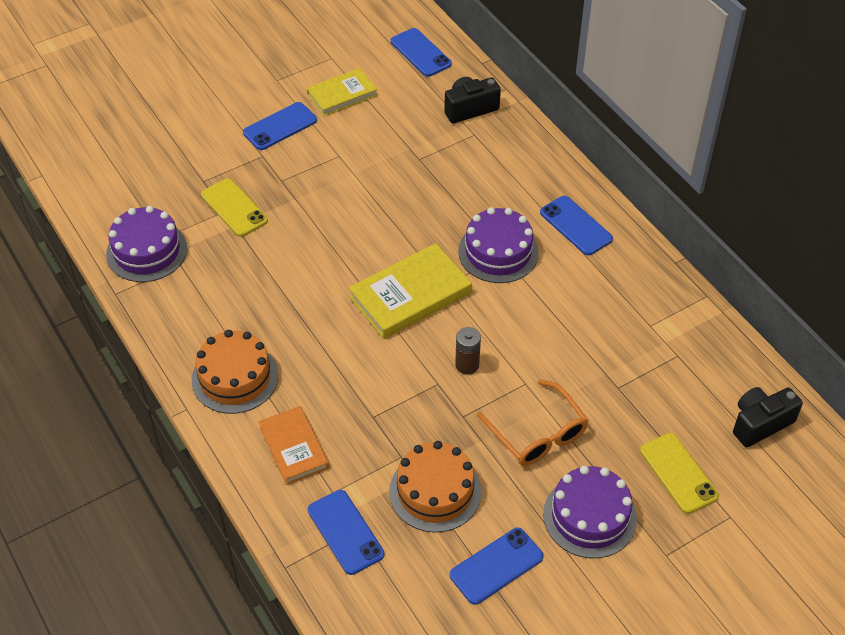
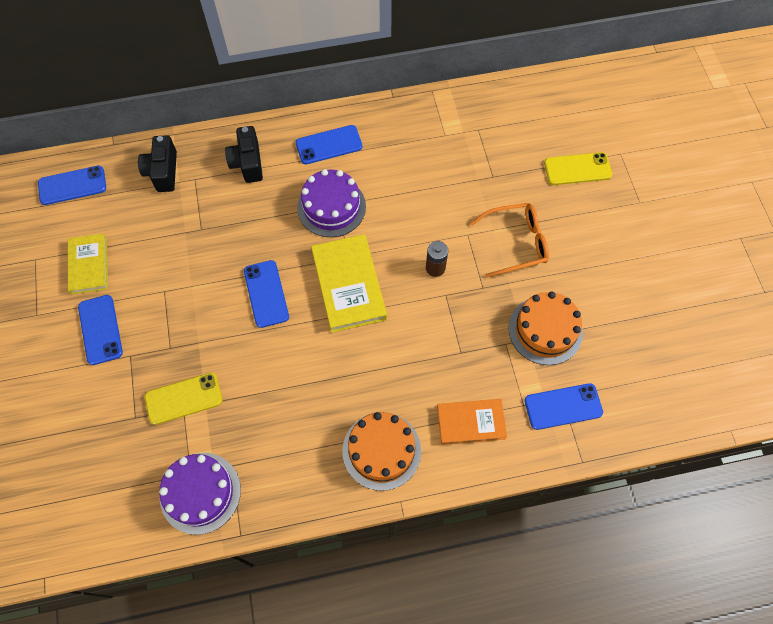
camera: 70 degrees left, 15 degrees up
blue phone [450,528,543,605] -> blue phone moved to [244,260,289,328]
purple cake [543,466,637,558] -> none
black camera [733,387,803,447] -> black camera moved to [225,126,263,183]

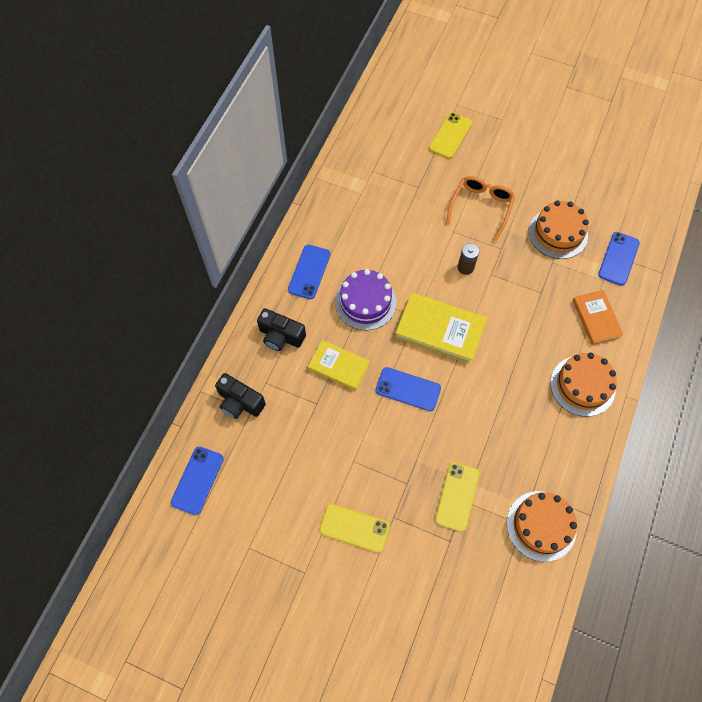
camera: 55 degrees left, 0 degrees up
yellow book [68,233,108,295] -> yellow book moved to [308,340,369,391]
blue phone [78,295,123,365] -> yellow phone [319,504,390,553]
purple cake [159,453,241,535] -> orange cake [507,491,577,562]
orange book [437,399,507,445] -> orange book turned 45 degrees counterclockwise [573,290,624,345]

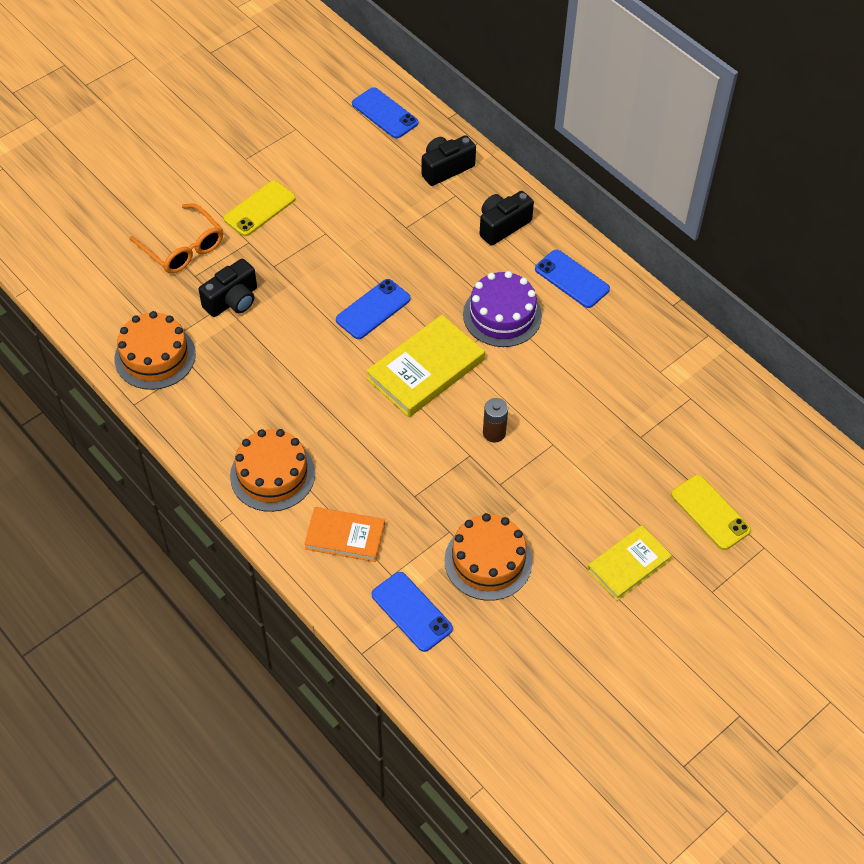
camera: 115 degrees right, 10 degrees down
yellow book [308,340,369,391] -> yellow book moved to [587,525,672,601]
yellow phone [435,462,480,532] -> black camera [199,259,257,317]
orange glasses [446,176,515,241] -> orange glasses moved to [129,203,223,274]

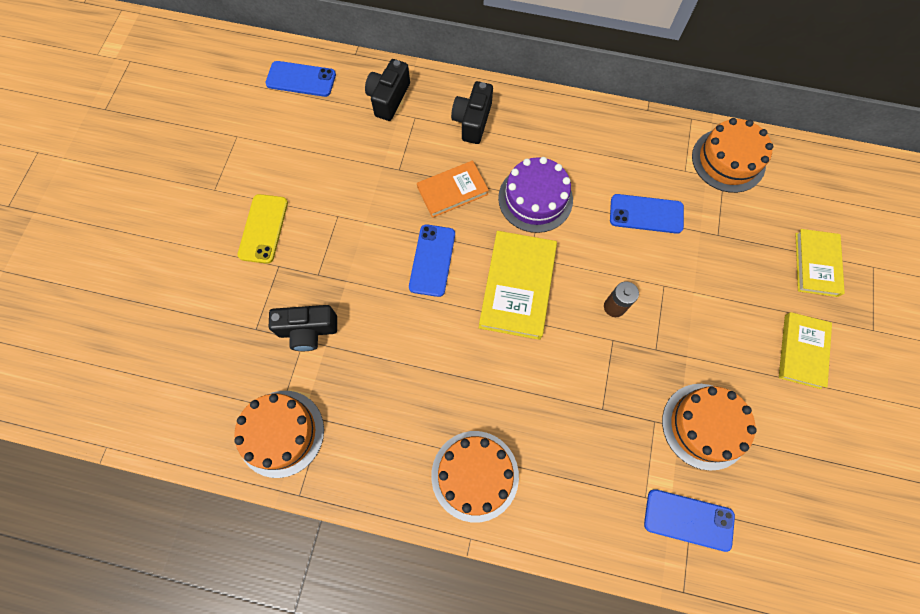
camera: 35 degrees left, 15 degrees up
orange glasses [129,203,223,274] -> none
black camera [199,259,257,317] -> black camera turned 75 degrees clockwise [269,305,337,351]
orange book [304,507,385,562] -> orange book moved to [417,160,489,218]
blue phone [535,250,610,308] -> blue phone moved to [610,194,684,234]
yellow phone [671,475,751,550] -> yellow book [795,229,845,297]
none -> orange cake [692,118,773,193]

